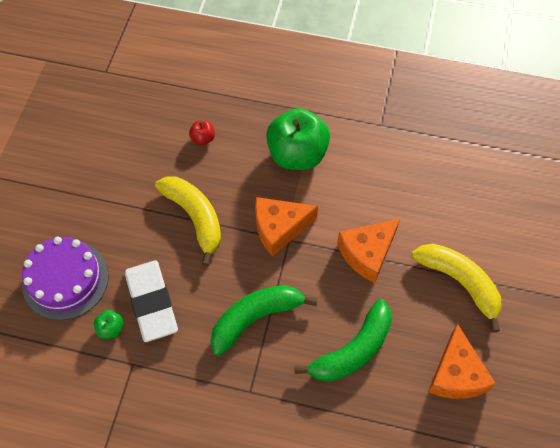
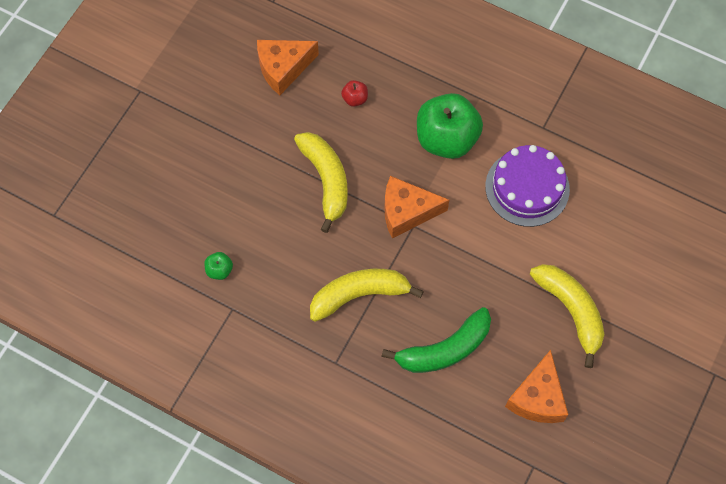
camera: 15 degrees right, 5 degrees up
purple cake [22,237,109,320] -> purple cake moved to [485,145,570,227]
white eraser [125,260,178,342] -> none
green banana [211,285,318,356] -> yellow banana [310,269,424,322]
orange cheese [337,219,400,283] -> orange cheese moved to [257,40,319,95]

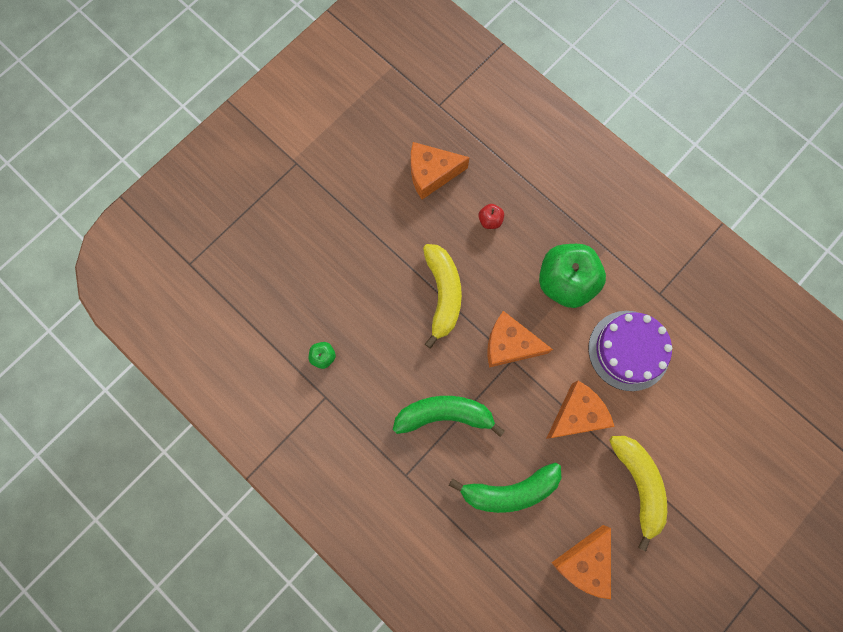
camera: 15 degrees right, 10 degrees up
yellow banana [310,269,424,322] -> green banana [393,396,505,437]
none -> orange cheese [546,381,615,439]

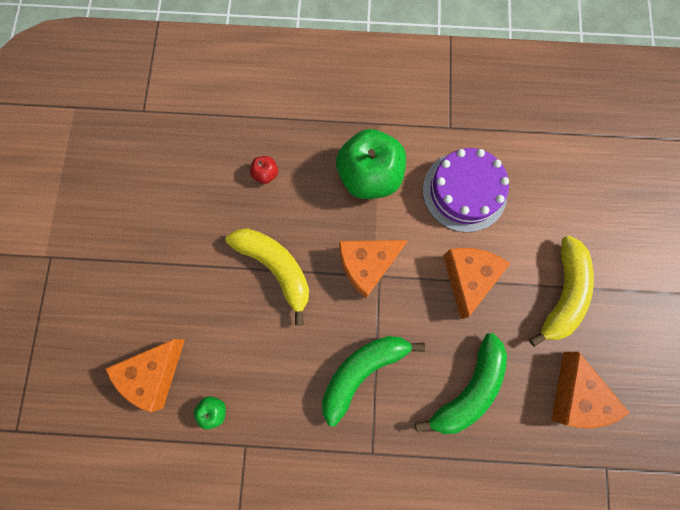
camera: 40 degrees left, 0 degrees up
orange cheese [411,142,470,199] -> orange cheese moved to [105,339,185,412]
yellow banana [609,436,667,552] -> yellow banana turned 75 degrees clockwise [529,236,594,347]

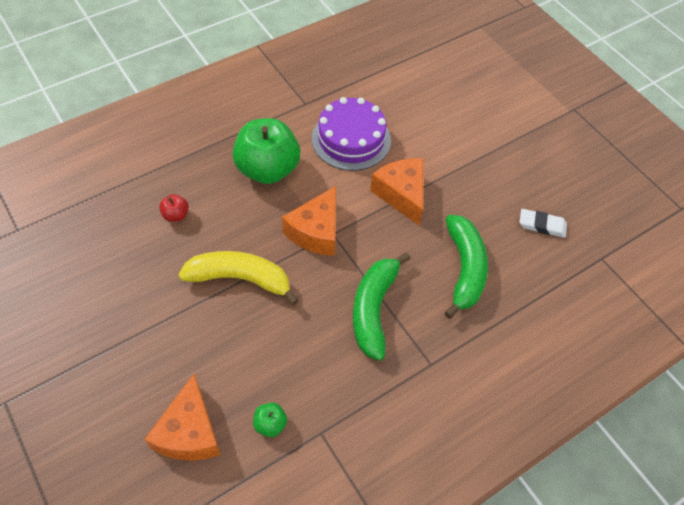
camera: 40 degrees left, 20 degrees down
yellow banana [529,236,594,347] -> none
orange cheese [551,352,629,428] -> white eraser [520,209,567,238]

